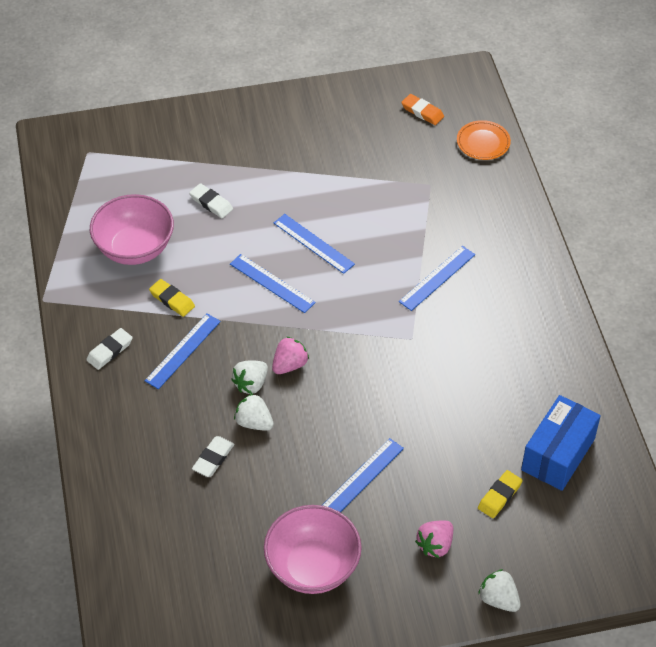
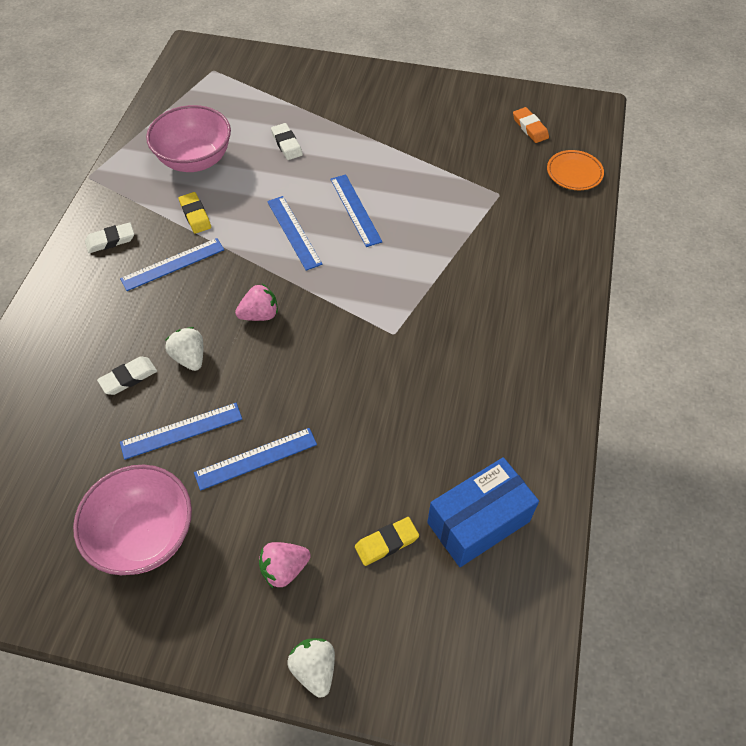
camera: 25 degrees right, 5 degrees up
white strawberry [231,360,268,394] -> none
blue ruler [399,246,475,311] -> blue ruler moved to [120,403,242,460]

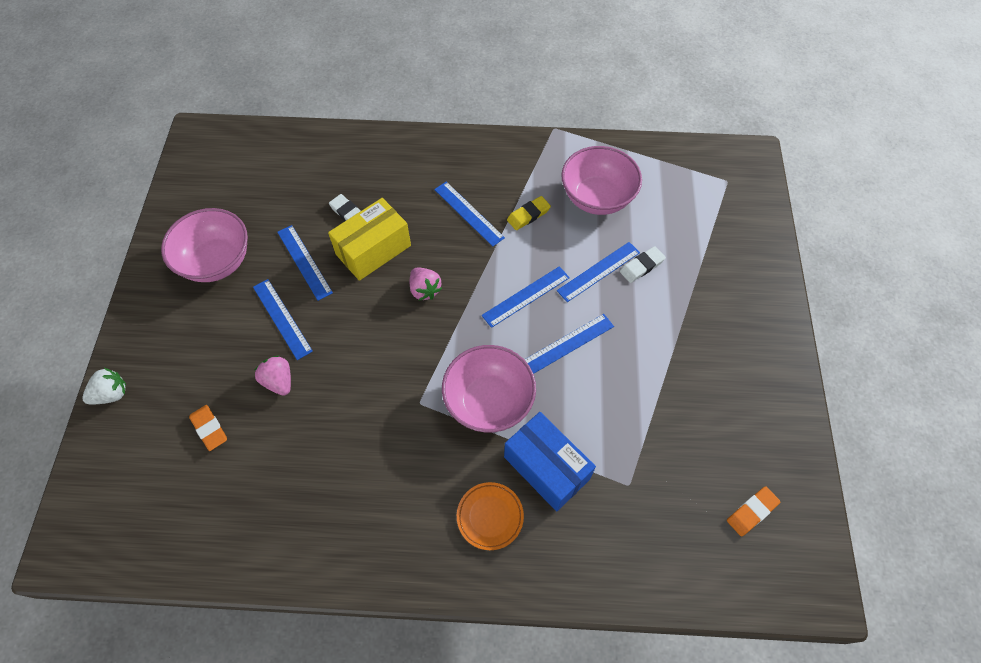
camera: 80 degrees right, 5 degrees up
white eraser [85,222,134,253] -> none
white strawberry [165,327,203,371] -> yellow box [328,198,411,281]
pink strawberry [259,542,311,588] -> pink strawberry moved to [254,355,291,396]
yellow eraser [355,517,419,566] -> orange eraser [189,405,227,451]
blue box [427,457,539,567] -> blue box moved to [504,412,596,511]
orange plate [547,150,604,190] -> orange plate moved to [457,482,524,550]
none -> pink bowl [442,345,536,433]
none -> blue ruler [557,242,640,302]

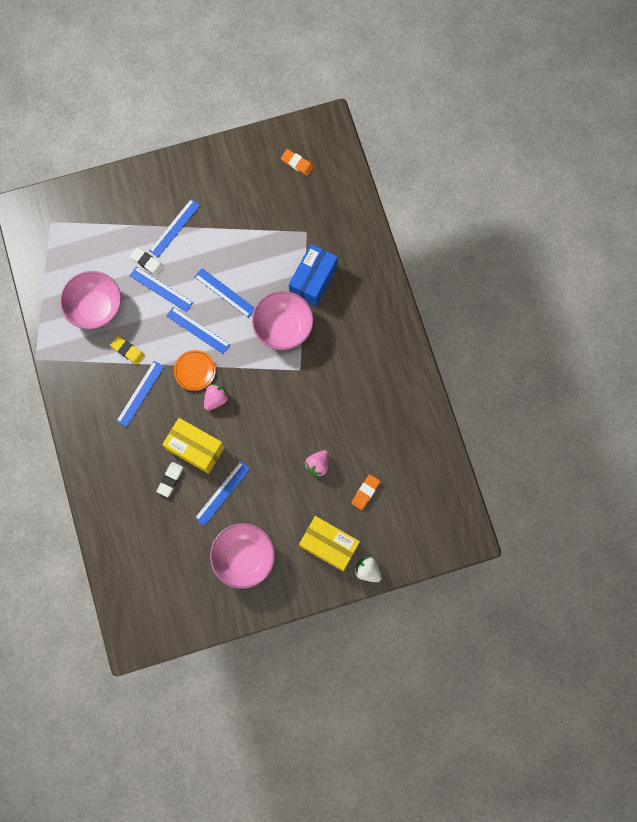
camera: 110 degrees left, 15 degrees up
blue ruler [253,279,313,360] -> blue ruler moved to [149,199,200,257]
orange plate [457,482,524,550] -> orange plate moved to [174,350,216,391]
none -> yellow box [299,516,360,571]

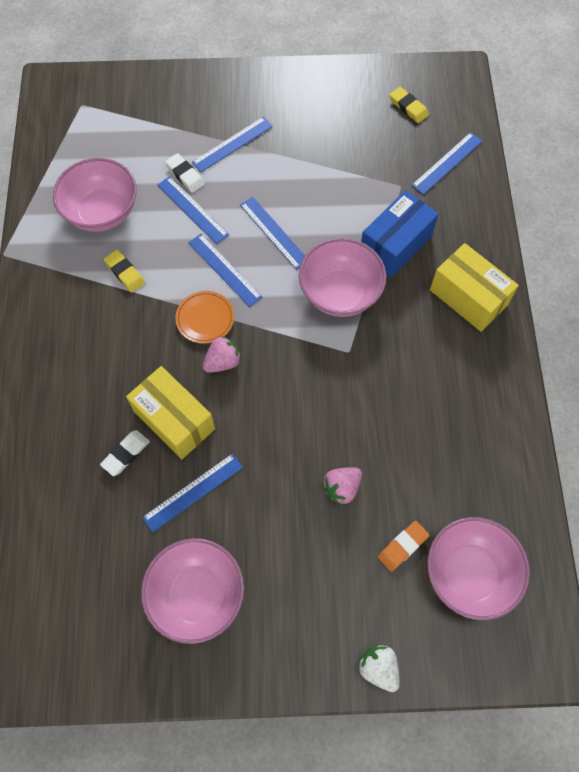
camera: 15 degrees right, 10 degrees down
blue ruler [117,361,164,427] -> blue ruler moved to [411,132,482,195]
orange eraser [281,149,314,176] -> yellow eraser [390,87,429,123]
yellow box [299,516,360,571] -> yellow box moved to [430,243,519,332]
none -> pink bowl [427,517,530,620]

